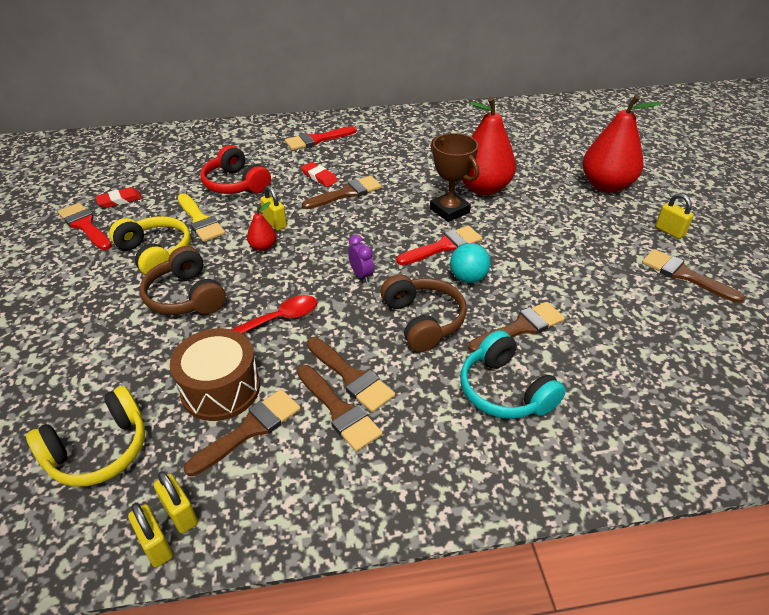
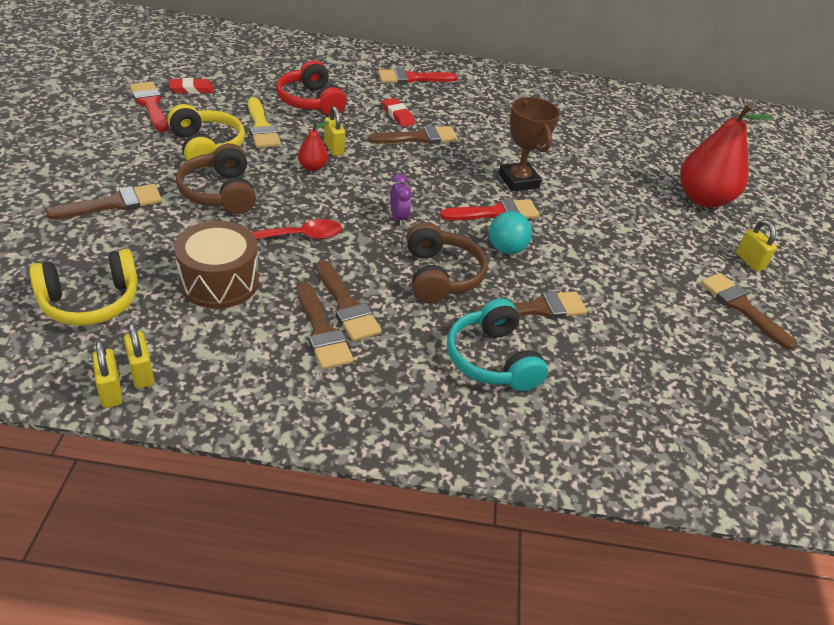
camera: 10 degrees right, 0 degrees up
brown brush [184,389,301,476] -> brown brush moved to [46,184,162,220]
red pear [462,97,516,195] -> none

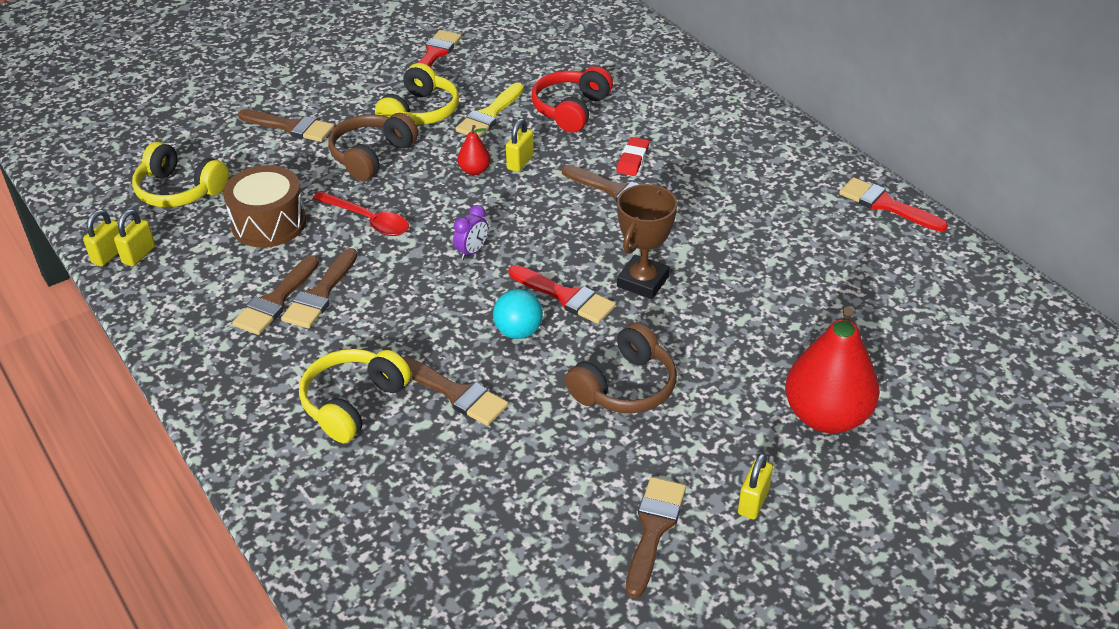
camera: 55 degrees right, 0 degrees up
red eraser [169,78,214,94] -> none
red brush [378,68,458,84] -> red brush moved to [839,177,948,232]
brown headphones [407,222,488,303] -> brown headphones moved to [565,322,677,413]
turquoise headphones [447,298,548,391] -> yellow headphones [299,349,411,443]

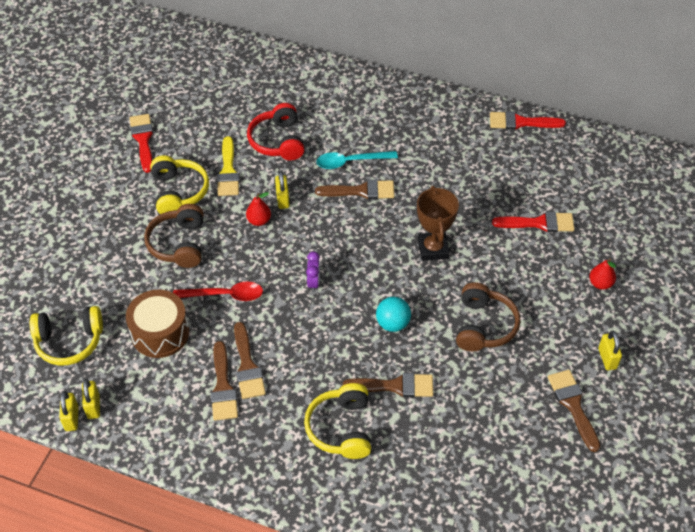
camera: 35 degrees left, 10 degrees up
brown brush [238,109,334,142] -> none
red brush [509,265,615,324] -> red brush moved to [492,212,574,232]
red eraser [616,137,649,176] -> turquoise spoon [316,151,398,169]
red pear [785,307,880,433] -> red pear [589,258,616,290], size x0.45

